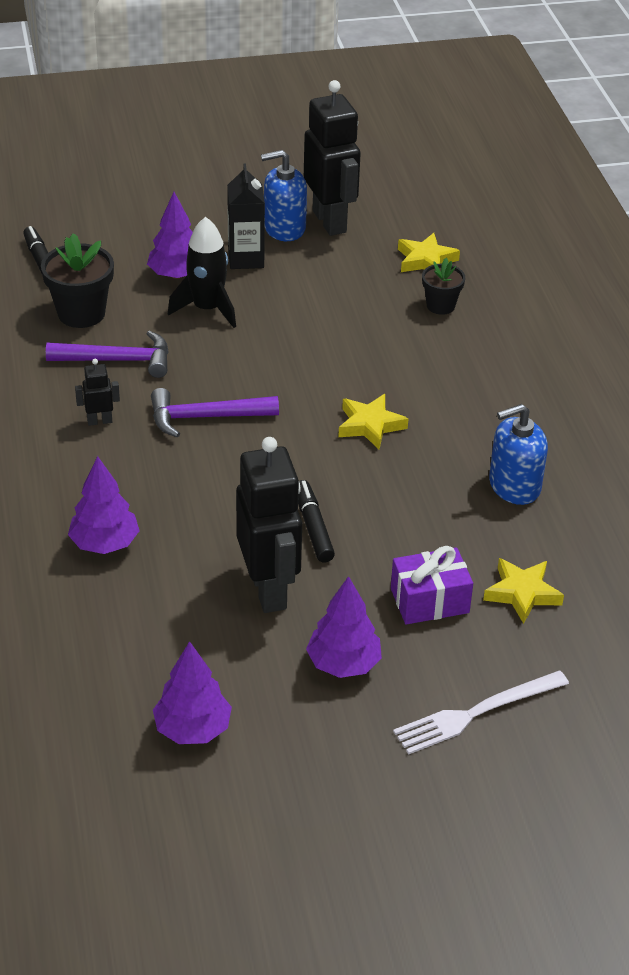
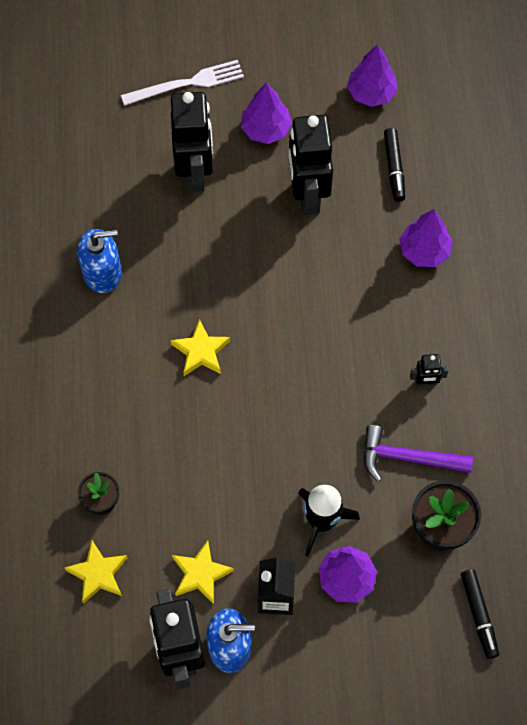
camera: 170 degrees left, 25 degrees up
purple hammer [151,388,279,438] -> none
black marker [298,480,335,562] -> black marker moved to [384,128,405,201]
purple gift [391,546,473,625] -> black robot [171,92,213,193]
yellow star [483,558,564,624] -> yellow star moved to [172,540,234,604]

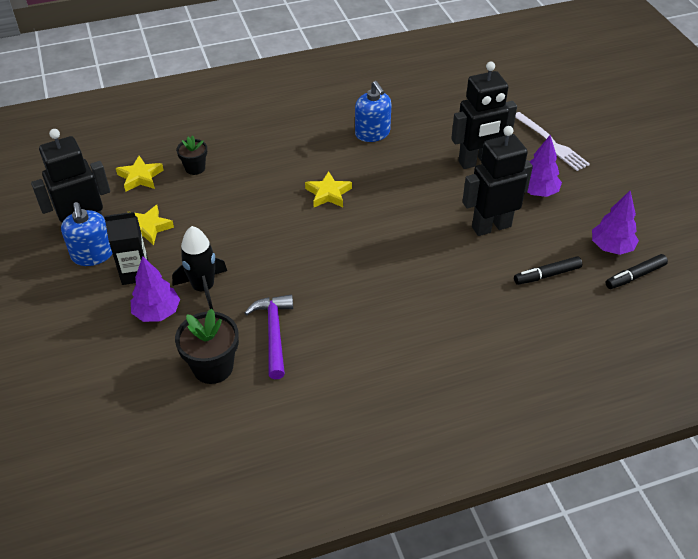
camera: 75 degrees right, 20 degrees down
purple tree [399,209,453,267] -> none
black robot [410,354,448,386] -> none
black marker [461,569,499,659] -> black marker moved to [605,254,668,289]

